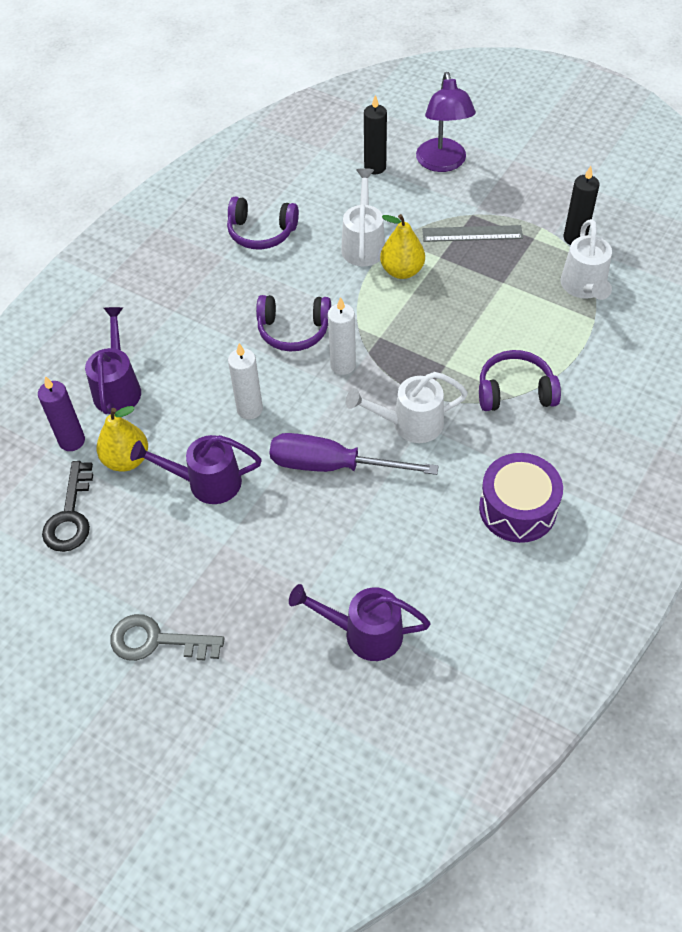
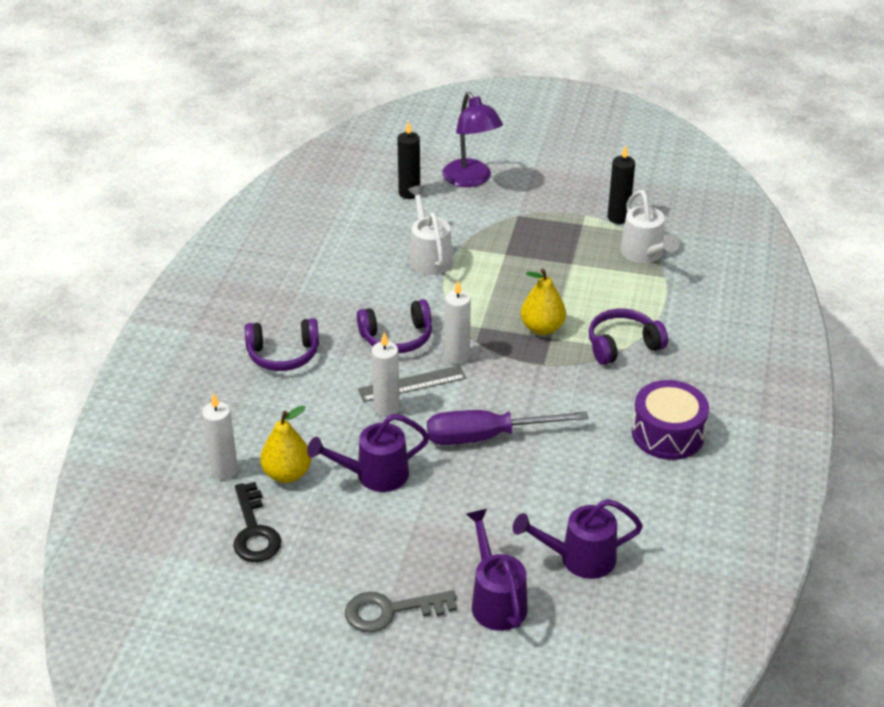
camera: 20 degrees left, 15 degrees down
purple candle [38,376,85,451] -> white candle [202,393,238,480]
purple watering can [85,307,141,414] -> purple watering can moved to [466,509,528,631]
purple headphones [227,197,299,250] -> purple headphones moved to [245,318,319,371]
white watering can [346,372,468,443] -> none
yellow pear [380,214,425,279] -> yellow pear moved to [521,268,566,335]
grey ruler [422,225,523,242] -> grey ruler moved to [358,365,466,402]

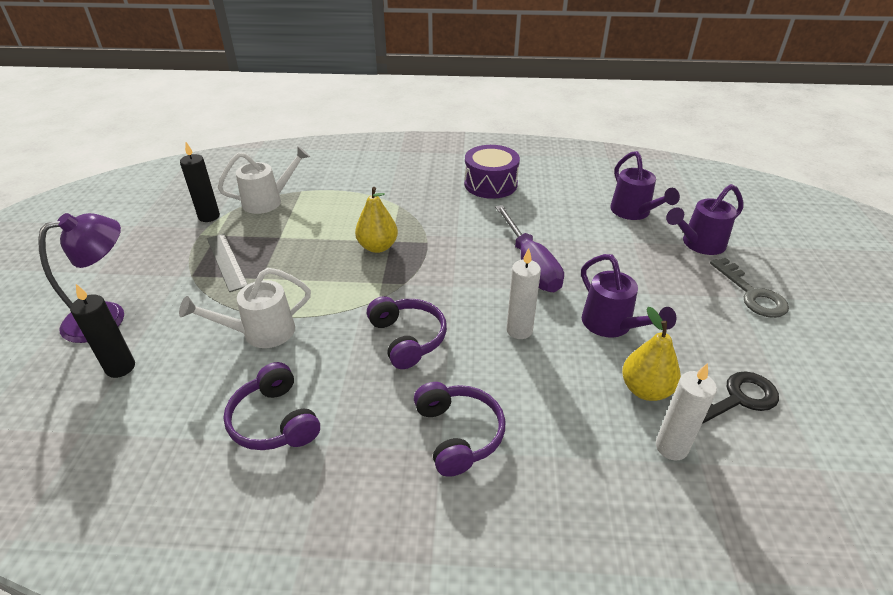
camera: 100 degrees left, 0 degrees up
grey ruler [358,365,466,402] -> grey ruler moved to [207,234,248,292]
white candle [445,281,471,364] -> none
purple headphones [588,309,668,365] -> purple headphones moved to [223,362,320,450]

